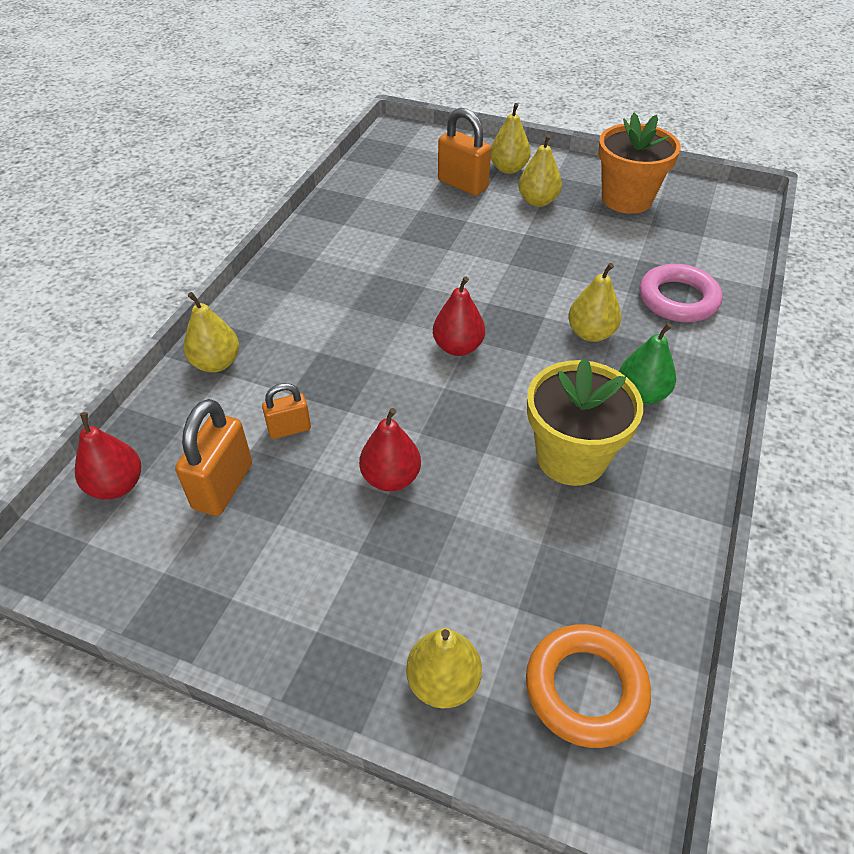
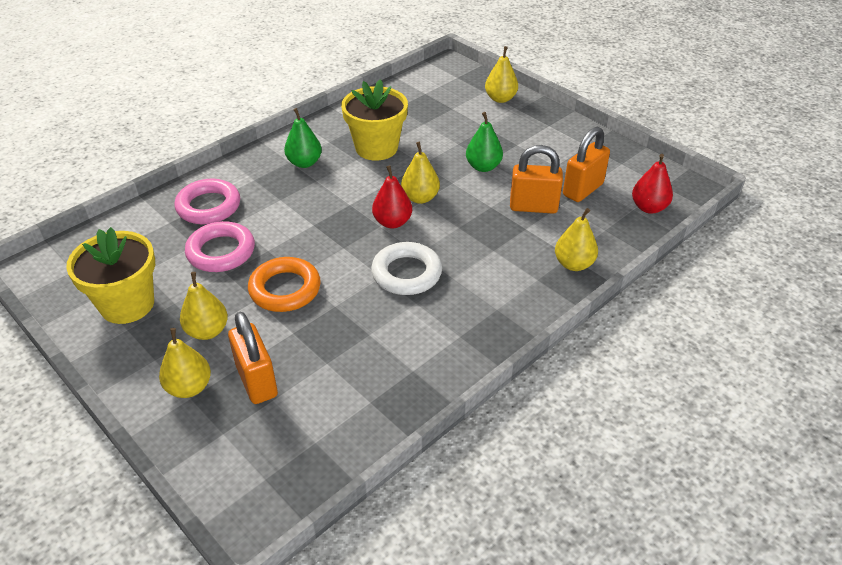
camera: 155 degrees left, 5 degrees down
orange padlock [262,383,311,439] -> orange padlock [510,145,563,213], size x1.68
red pear [359,408,421,491] -> green pear [466,112,503,172]
orange ring [526,624,651,748] -> orange ring moved to [248,257,321,312]
yellow pear [568,263,621,342] -> yellow pear moved to [401,142,440,204]
orange flower pot [598,113,681,214] -> yellow flower pot [66,227,155,324]
none -> pink ring [185,221,255,272]
none -> white ring [371,242,442,295]

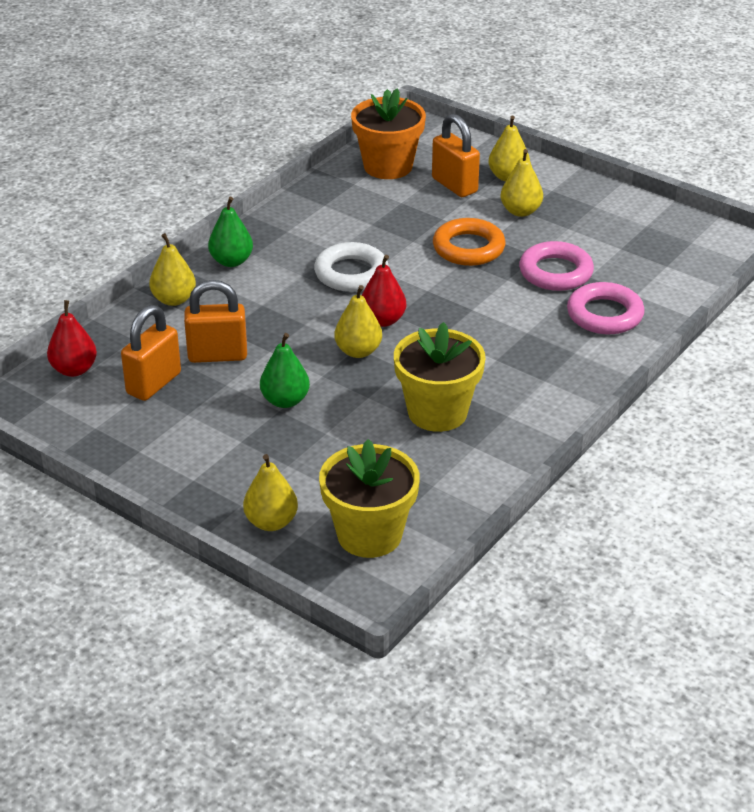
camera: 170 degrees right, 5 degrees down
yellow flower pot [66,227,155,324] -> yellow flower pot moved to [319,439,420,558]
green pear [284,108,322,168] -> green pear moved to [208,197,253,267]
none -> orange flower pot [351,88,426,179]

